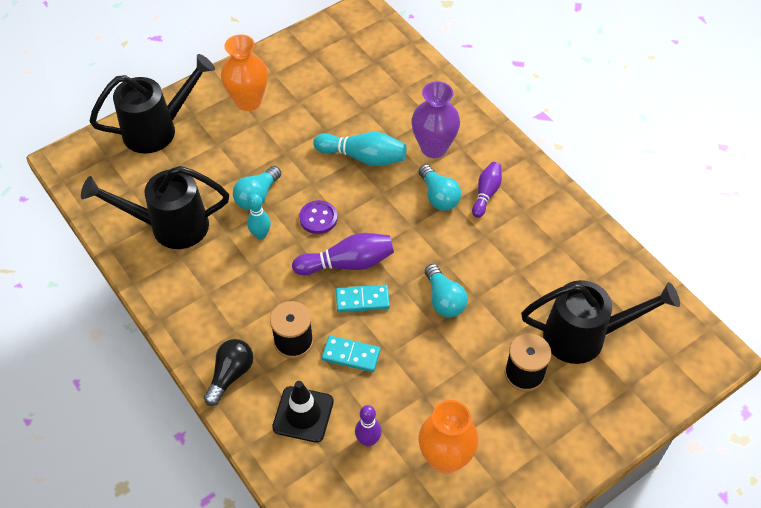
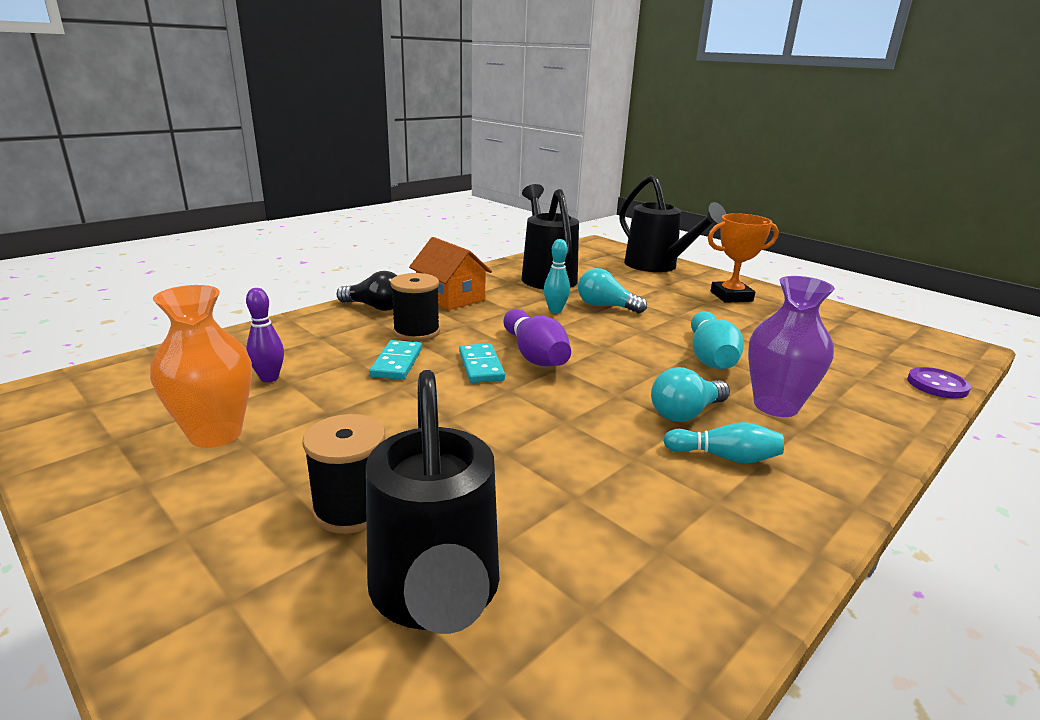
camera: 80 degrees right, 30 degrees down
orange vase [221,34,268,111] -> orange trophy [708,213,779,303]
black traffic cone [272,381,334,443] -> none
purple button [299,200,338,234] -> purple button moved to [907,367,971,399]
turquoise light bulb [425,264,468,317] -> none
purple bowling pin [472,162,502,218] -> turquoise bowling pin [663,422,784,464]
none -> orange house [409,237,492,310]

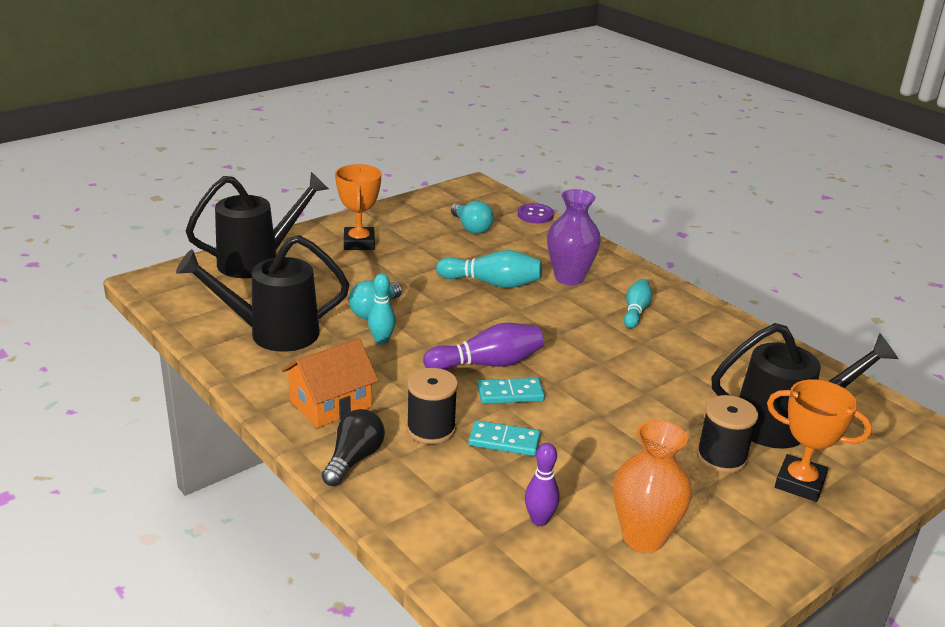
camera: 85 degrees left, 5 degrees up
turquoise light bulb [651,367,730,422] -> turquoise light bulb moved to [451,200,494,234]
none -> orange trophy [767,379,872,502]

